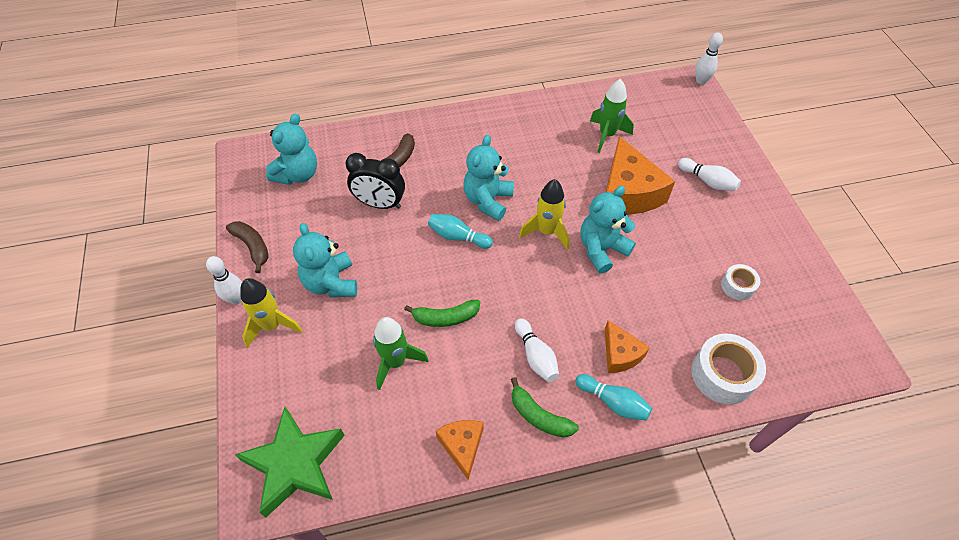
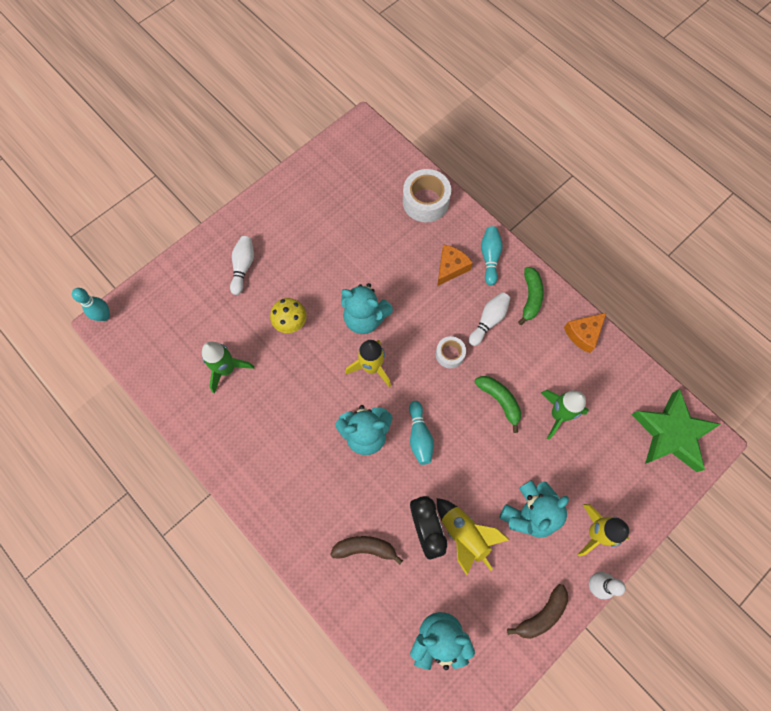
camera: 120 degrees left, 15 degrees up
brown banana [226,221,269,273] -> brown banana turned 150 degrees counterclockwise [507,584,568,639]
orange cheese [606,136,675,215] -> yellow mushroom [270,298,307,333]
white bowling pin [695,32,723,85] -> turquoise bowling pin [72,288,110,321]
white tape [721,264,760,300] -> white tape moved to [436,336,466,368]
none -> yellow rocket [437,498,510,575]

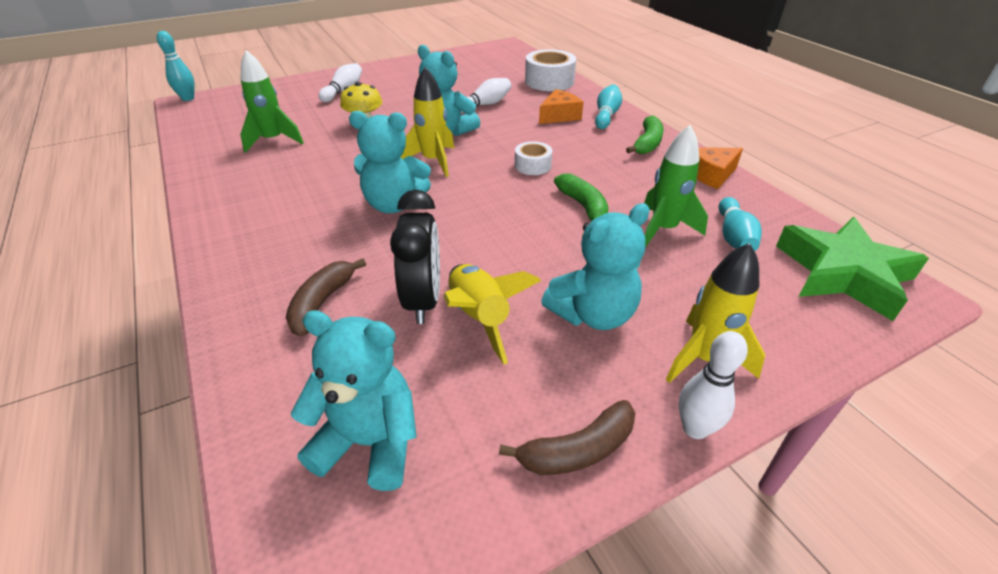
camera: 15 degrees right, 30 degrees down
brown banana [330,536,403,565] -> brown banana turned 90 degrees counterclockwise [286,258,366,336]
turquoise bowling pin [409,401,434,465] -> turquoise bowling pin moved to [718,197,762,251]
white bowling pin [469,292,510,346] -> white bowling pin moved to [461,78,511,113]

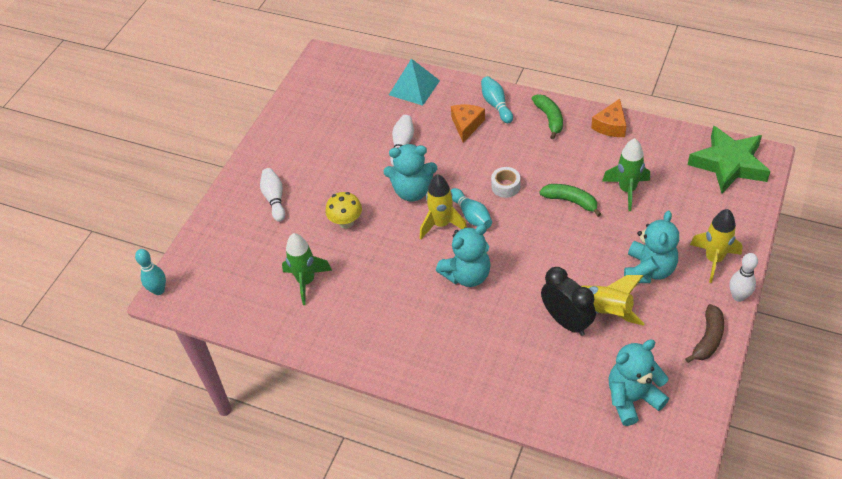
camera: 35 degrees left, 10 degrees up
brown banana [286,258,366,336] -> none
white tape [525,49,576,91] -> turquoise pyramid [389,58,440,106]
turquoise bowling pin [718,197,762,251] -> turquoise bowling pin moved to [451,188,492,229]

